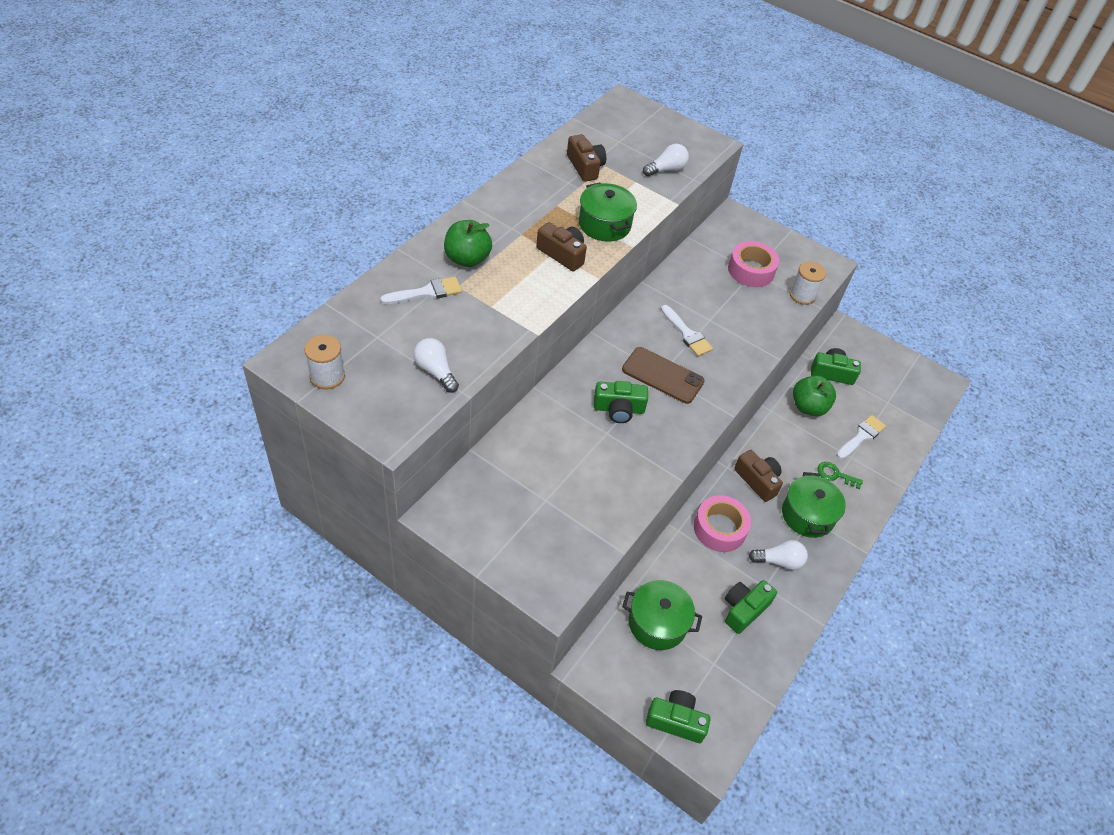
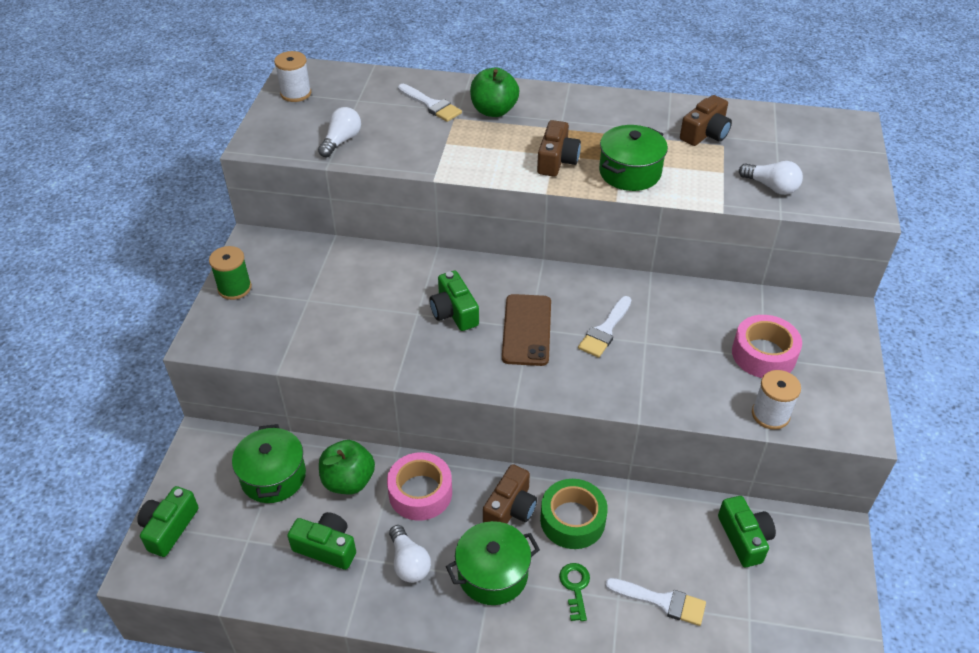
camera: 70 degrees right, 5 degrees down
green camera [646,690,711,743] -> green camera turned 150 degrees counterclockwise [137,486,199,557]
green apple [793,375,836,416] -> green apple moved to [319,440,375,494]
none -> green spool [209,246,252,300]
none -> green tape [540,479,608,549]

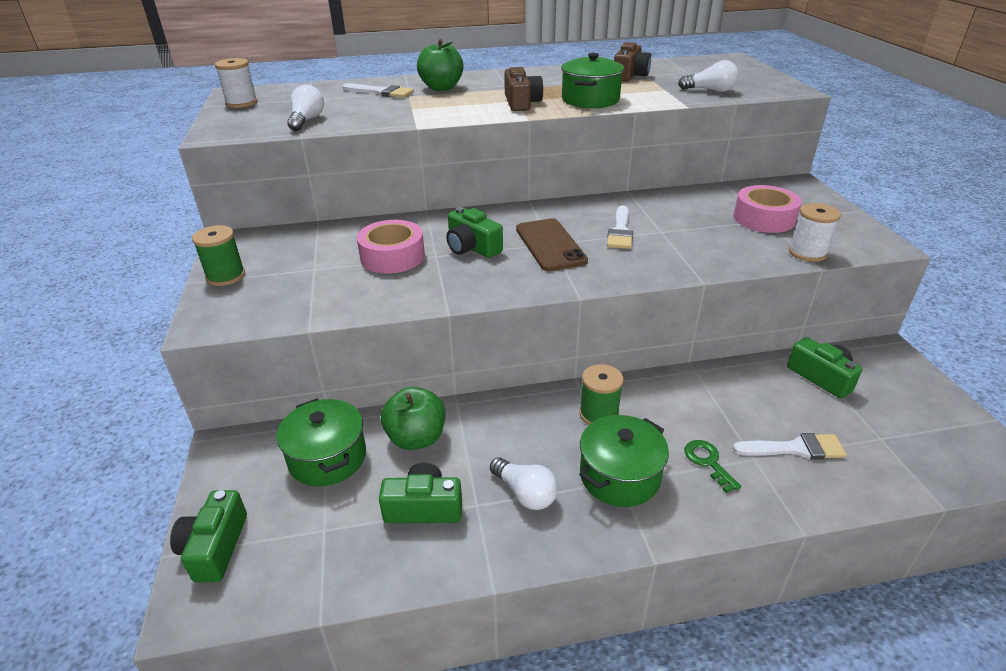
camera: 20 degrees left, 10 degrees down
pink tape [387,452,452,521] -> pink tape moved to [357,220,425,274]
brown camera [483,464,537,524] -> green spool [579,364,624,425]
green tape [540,479,608,549] -> none

